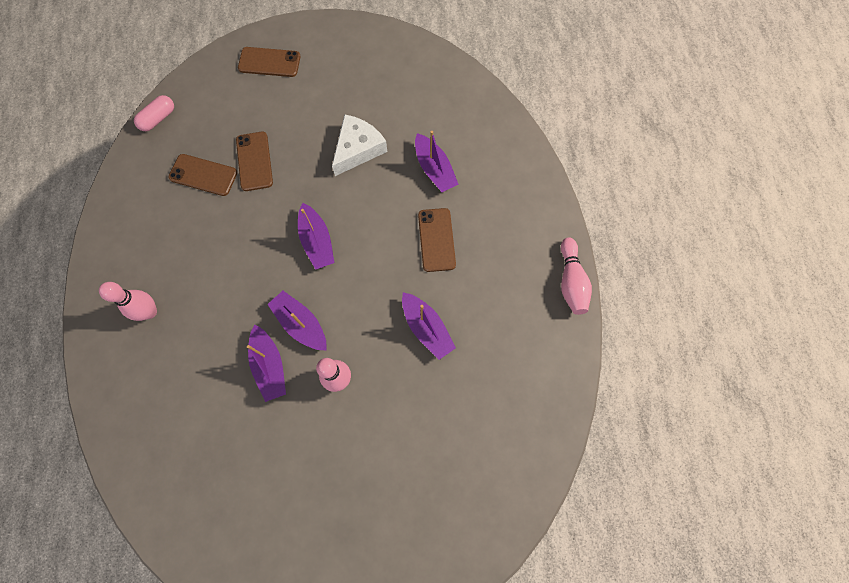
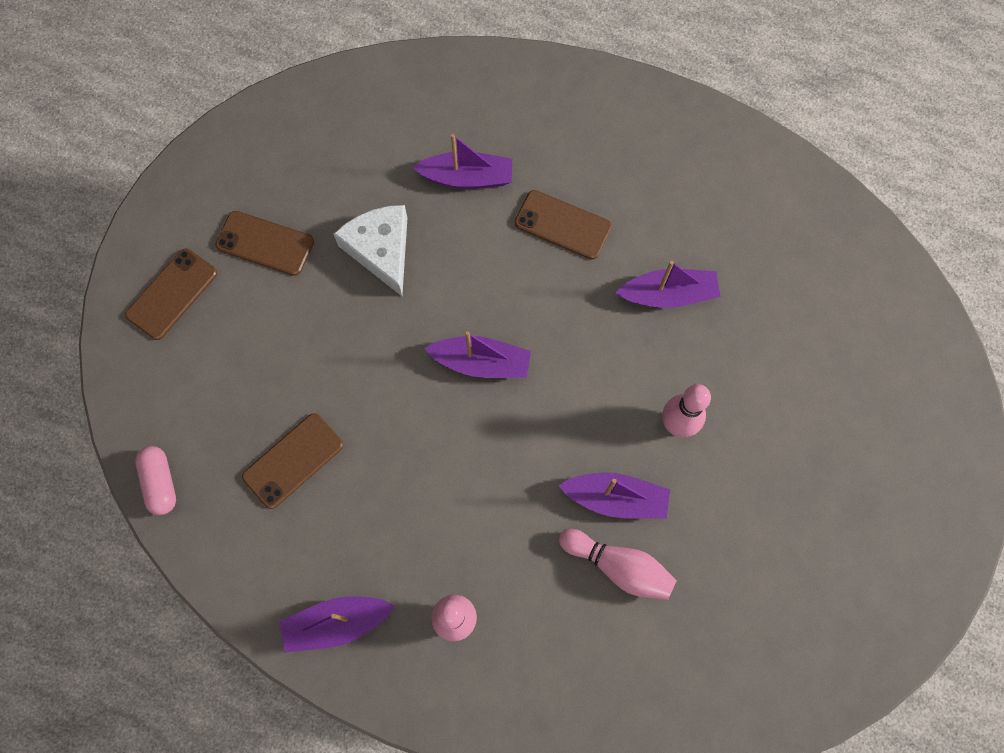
camera: 60 degrees left, 0 degrees up
brown phone [236,132,273,191] -> brown phone moved to [215,211,314,276]
purple boat [268,291,326,351] -> purple boat moved to [279,596,395,653]
pink bowling pin [561,237,592,315] -> pink bowling pin moved to [559,529,677,600]

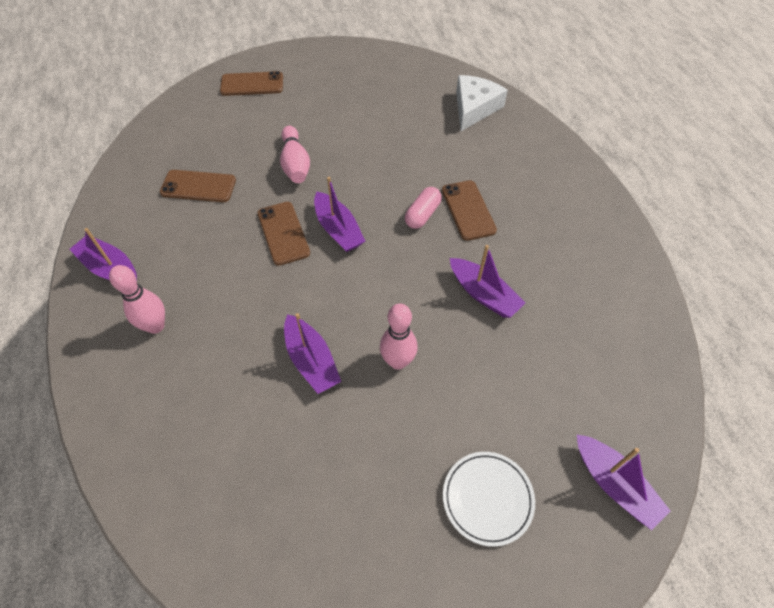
camera: 50 degrees right, 15 degrees down
pink capsule [135,446,176,515] -> pink capsule moved to [405,187,442,229]
brown phone [215,211,314,276] -> brown phone moved to [257,202,310,266]
white cheese [334,205,407,296] -> white cheese moved to [456,75,508,131]
purple boat [412,134,512,188] -> purple boat moved to [577,435,670,530]
pink bowling pin [559,529,677,600] -> pink bowling pin moved to [280,126,310,183]
none -> white plate [443,452,535,547]

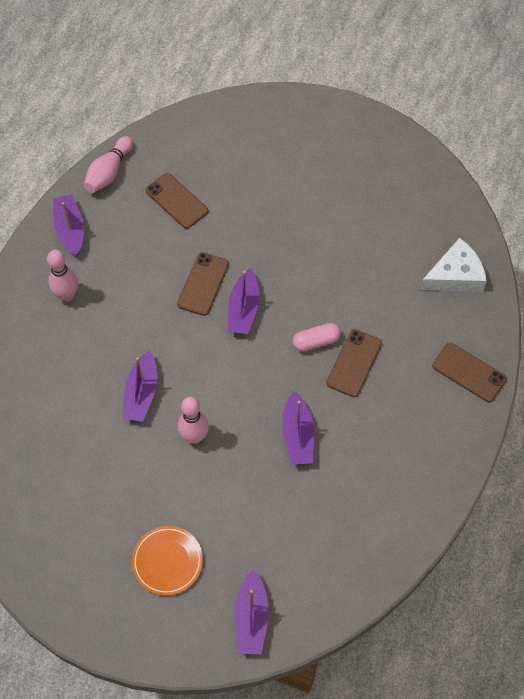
camera: 40 degrees right, 5 degrees up
brown phone [220,71,283,96] -> brown phone moved to [432,343,507,402]
pink bowling pin [280,126,310,183] -> pink bowling pin moved to [84,136,133,193]
white plate [443,452,535,547] -> orange plate [132,526,203,596]

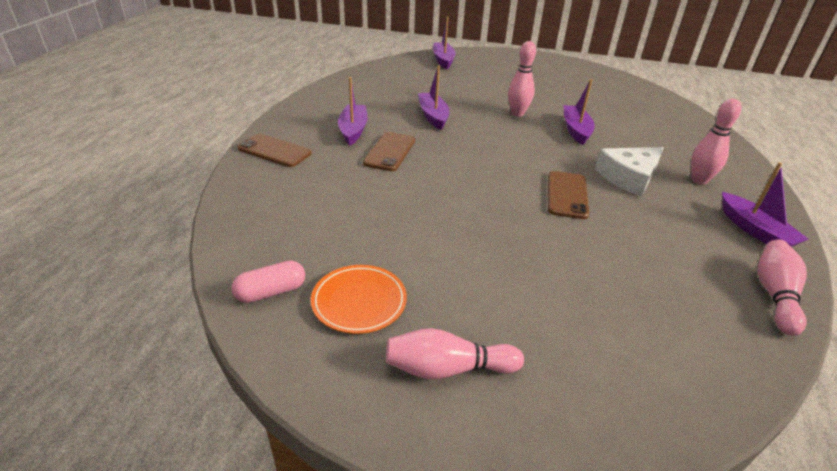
camera: 170 degrees right, 25 degrees down
orange plate [132,526,203,596] -> orange plate moved to [311,265,407,334]
brown phone [145,173,208,229] -> none
purple boat [228,268,260,334] -> purple boat moved to [338,77,368,146]
pink capsule [293,323,341,352] -> pink capsule moved to [231,260,305,303]
white cheese [420,238,487,292] -> white cheese moved to [595,147,664,197]
none -> pink bowling pin [386,328,524,379]

